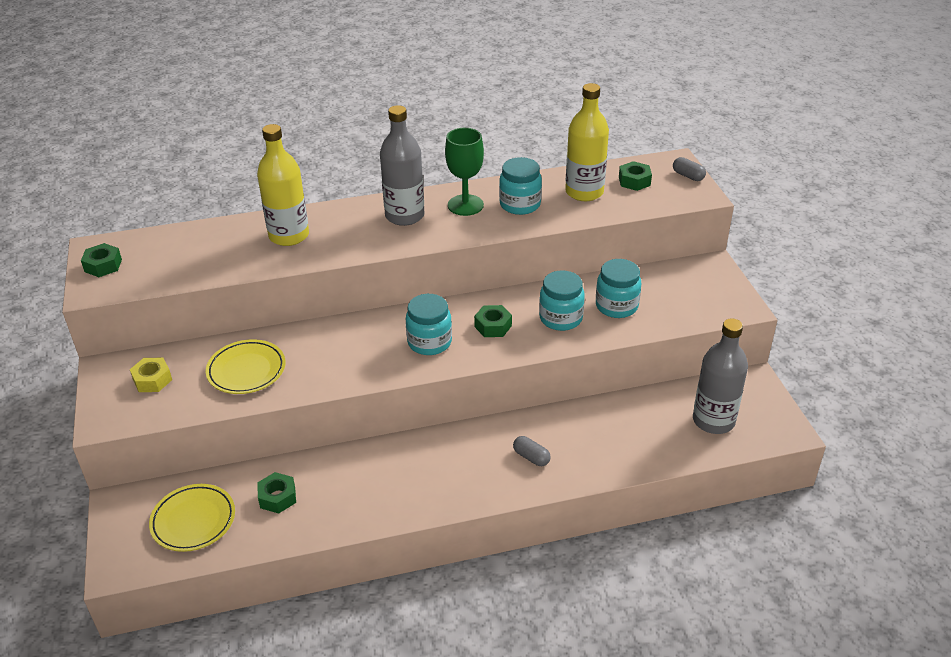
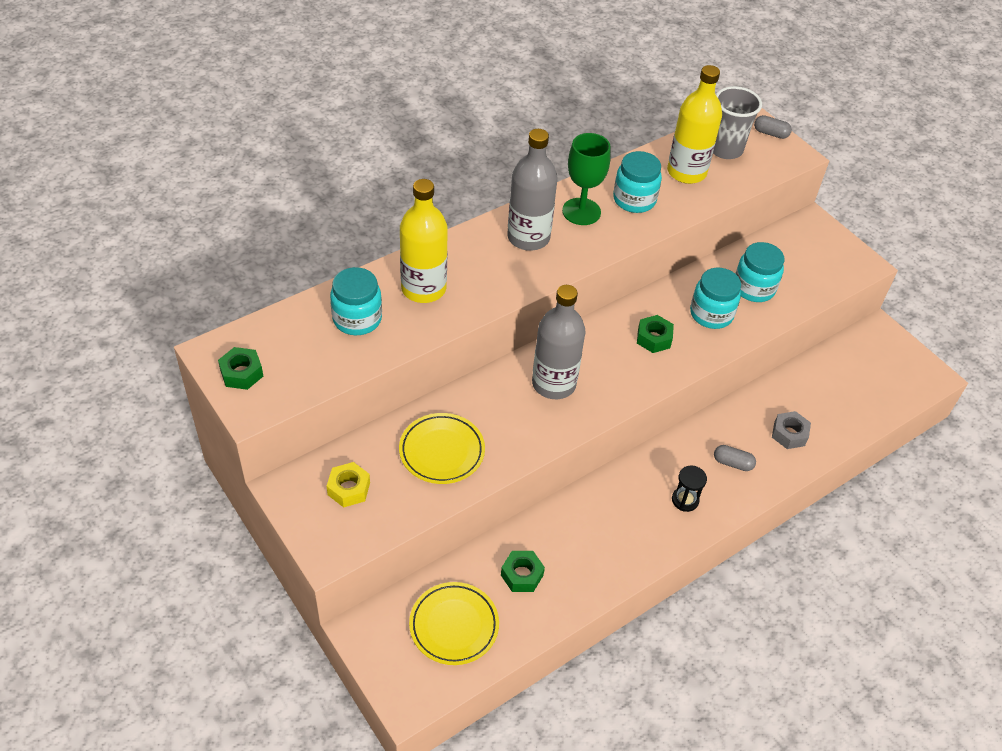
camera: 25 degrees left, 10 degrees up
turquoise jar [406,294,452,355] -> turquoise jar moved to [330,267,382,335]
green nut [619,161,652,191] -> grey cup [713,86,762,159]
grey bottle [693,318,748,434] -> grey bottle moved to [532,285,585,399]
none -> black hourglass [672,466,707,512]
none -> grey nut [772,411,811,449]

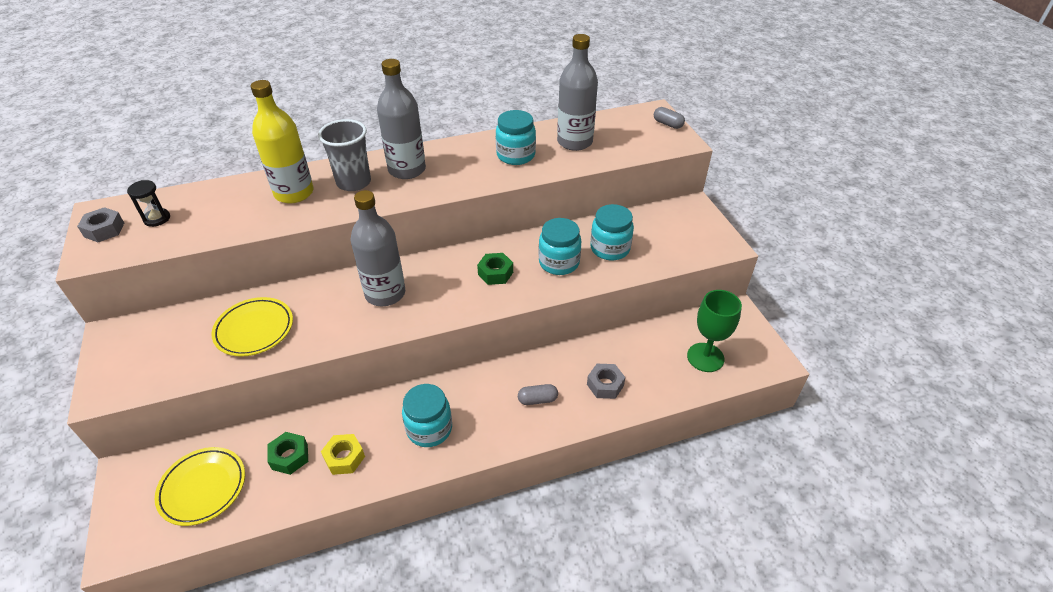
camera: 20 degrees right, 5 degrees down
green nut [218,347,263,390] -> grey nut [77,207,124,242]
yellow nut [327,462,370,507] -> yellow nut moved to [321,434,365,475]
turquoise jar [330,267,382,335] -> turquoise jar moved to [402,384,452,447]
green goblet [562,133,611,225] -> green goblet moved to [687,290,742,372]
yellow bottle [667,65,722,184] -> grey bottle [557,34,598,151]
black hourglass [672,466,707,512] -> black hourglass moved to [127,180,170,227]
grey cup [713,86,762,159] -> grey cup moved to [318,119,371,191]
grey capsule [714,445,756,471] -> grey capsule turned 45 degrees counterclockwise [518,384,558,405]

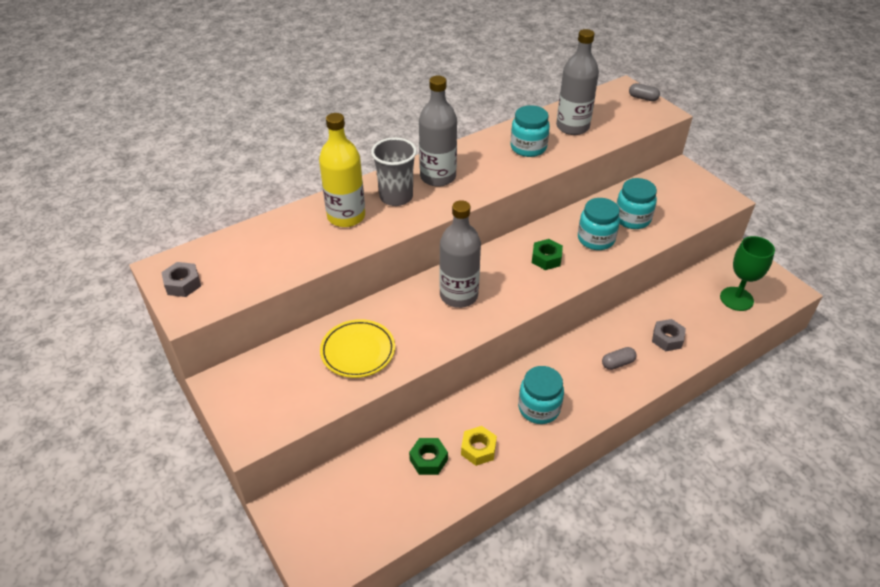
camera: 15 degrees left, 0 degrees up
black hourglass [127,180,170,227] -> none
yellow plate [155,447,245,526] -> none

